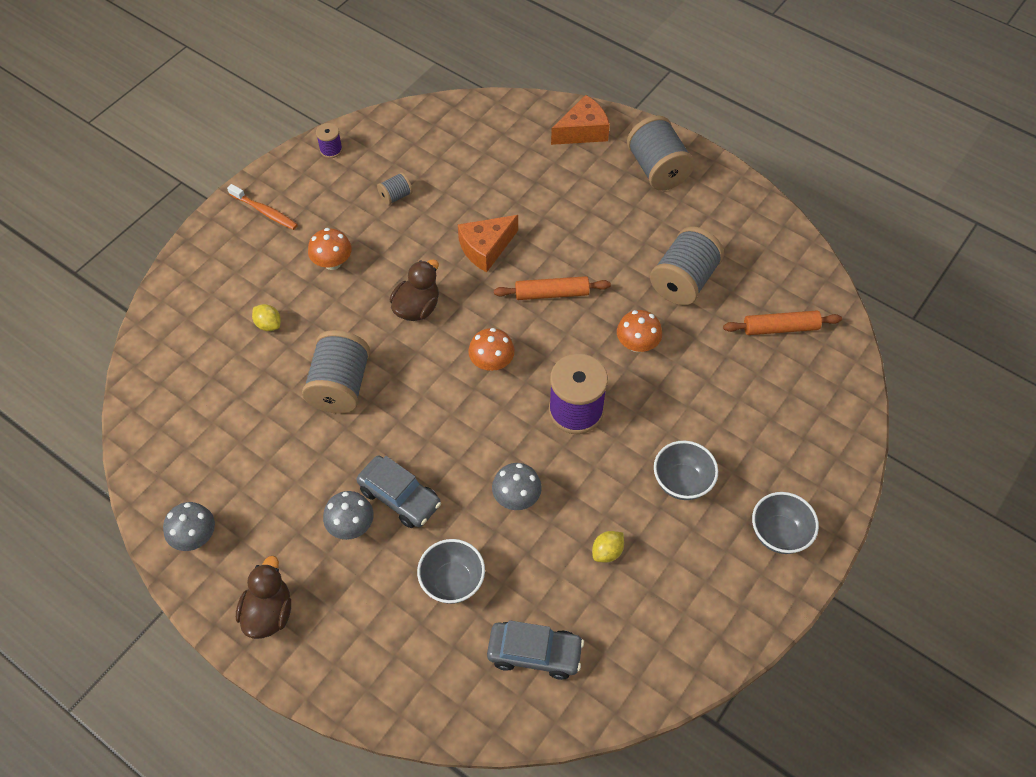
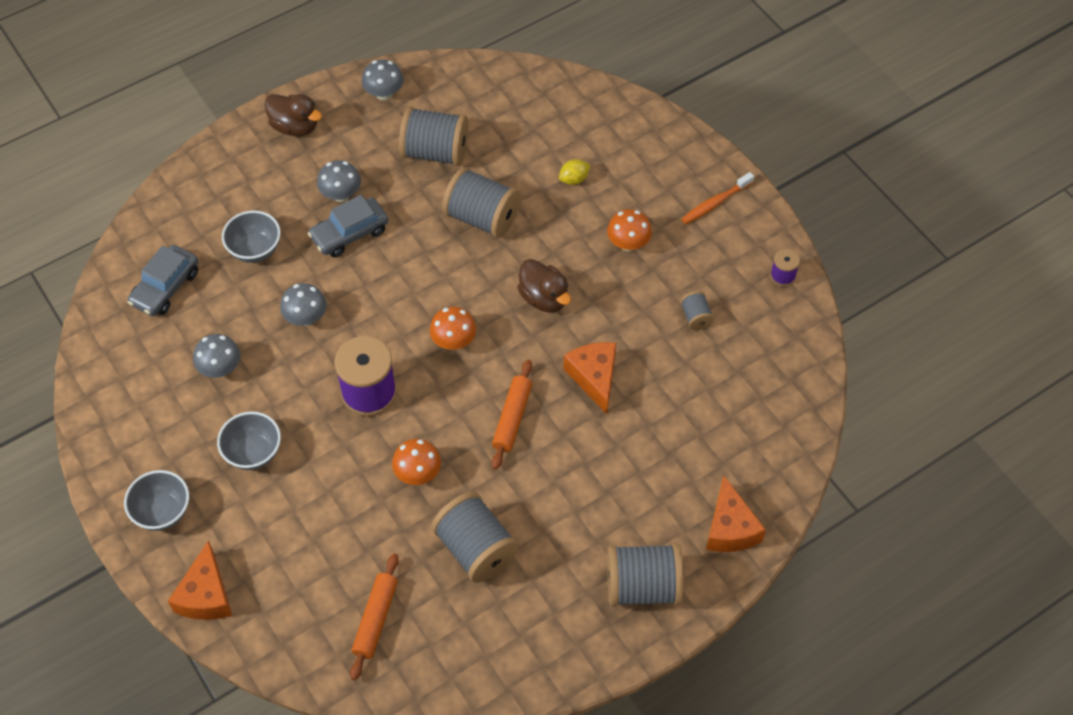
camera: 110 degrees right, 0 degrees up
yellow lemon [592,531,624,563] -> grey mushroom [193,334,240,378]
none -> orange cheese [168,540,232,620]
none -> grey spool [399,107,469,166]

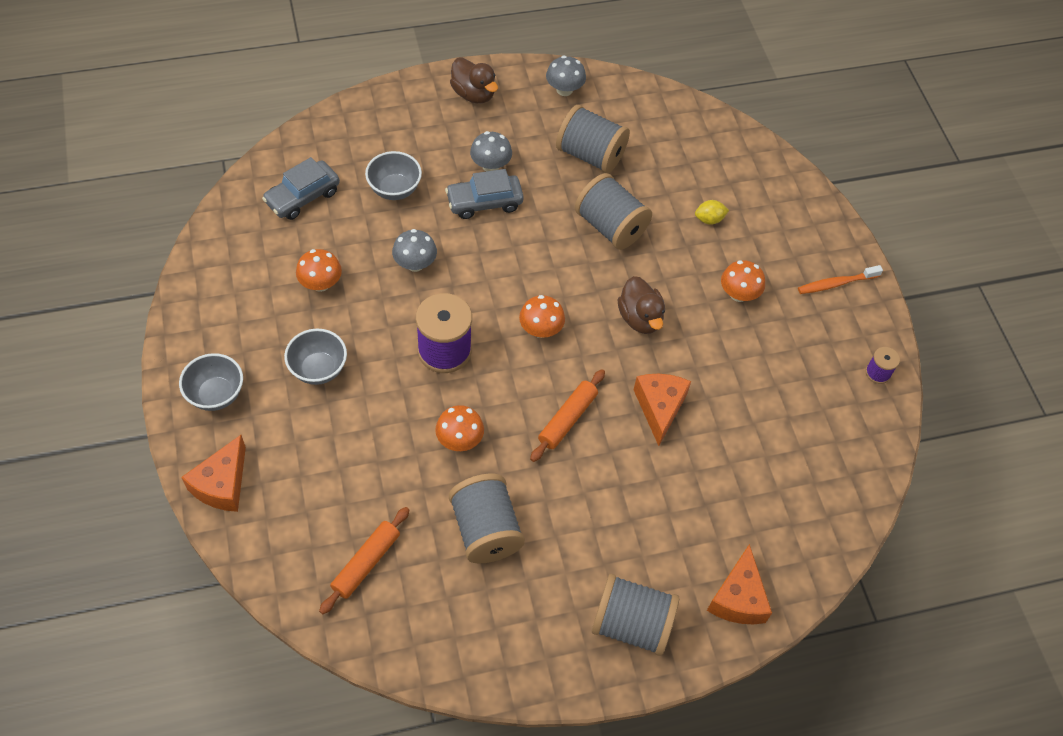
camera: 15 degrees right, 0 degrees up
grey mushroom [193,334,240,378] -> orange mushroom [296,249,342,292]
grey spool [680,291,714,330] -> none

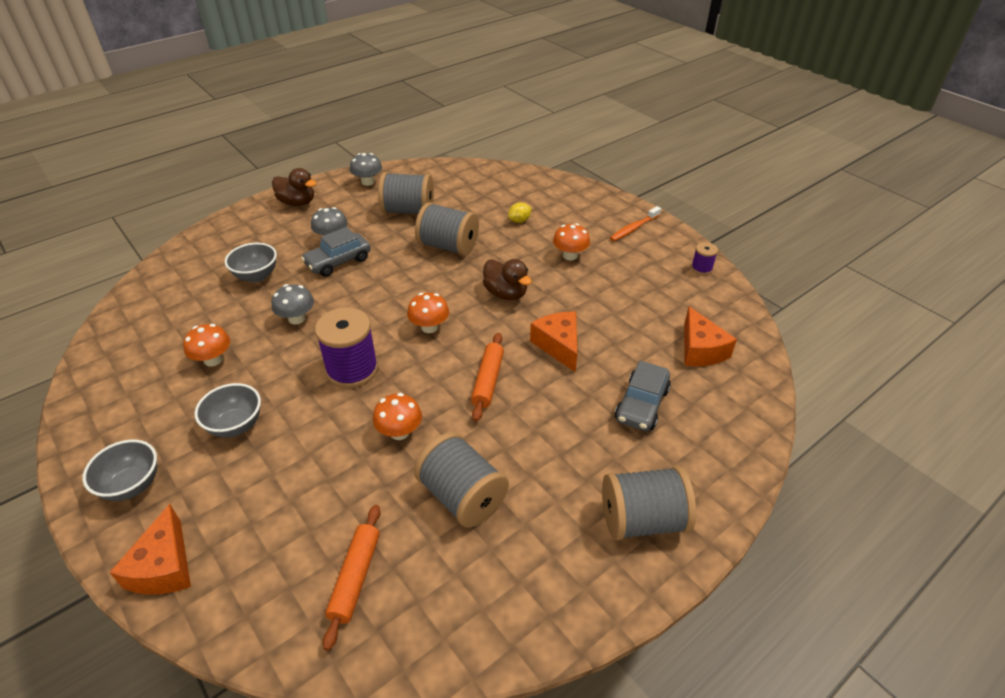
camera: 20 degrees left, 15 degrees down
grey car [262,157,340,220] -> grey car moved to [615,361,671,431]
orange cheese [707,544,772,624] -> orange cheese moved to [684,306,737,366]

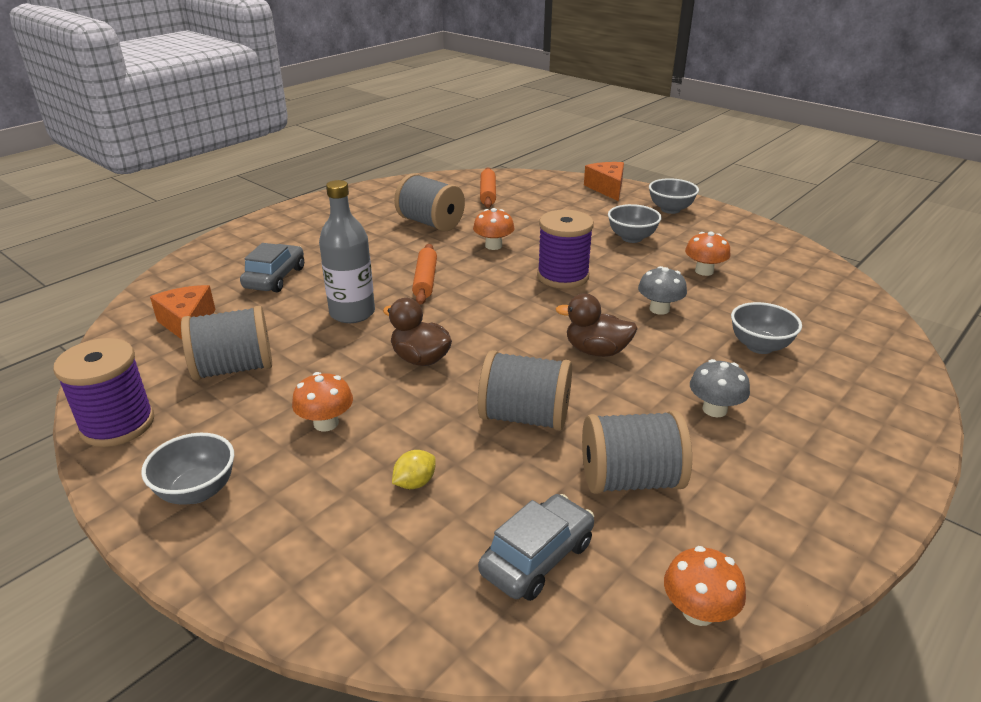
camera: 170 degrees right, 10 degrees down
brown duck [272,168,316,206] -> brown duck moved to [556,293,638,357]
grey car [301,227,371,277] -> grey car moved to [478,494,594,601]
grey mushroom [350,153,382,186] -> none
orange mushroom [407,293,449,333] -> orange mushroom moved to [664,546,746,626]
orange cheese [530,312,577,373] -> grey bottle [319,180,375,323]
grey spool [602,466,696,540] -> grey spool moved to [181,306,272,381]
orange toothbrush [610,206,661,241] -> grey bowl [141,433,234,505]
purple spool [691,242,718,275] -> purple spool [53,338,154,447], size x2.08

